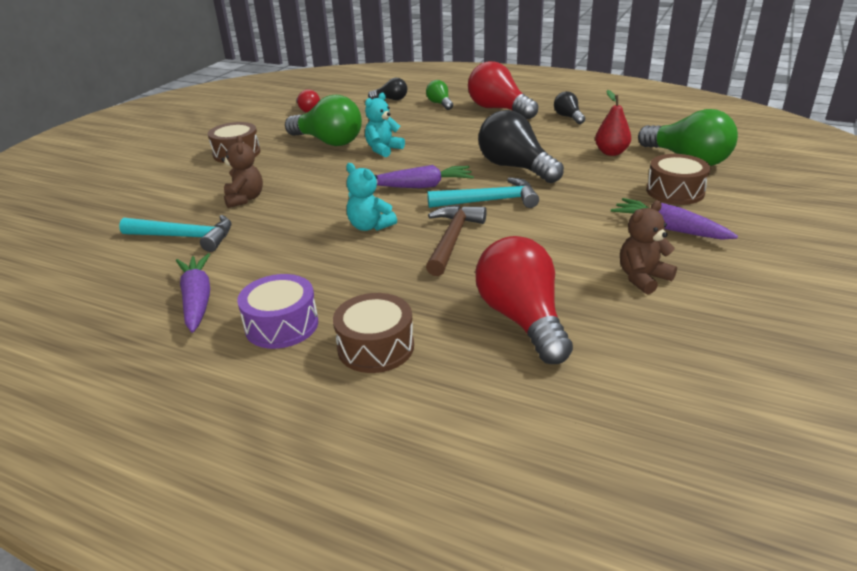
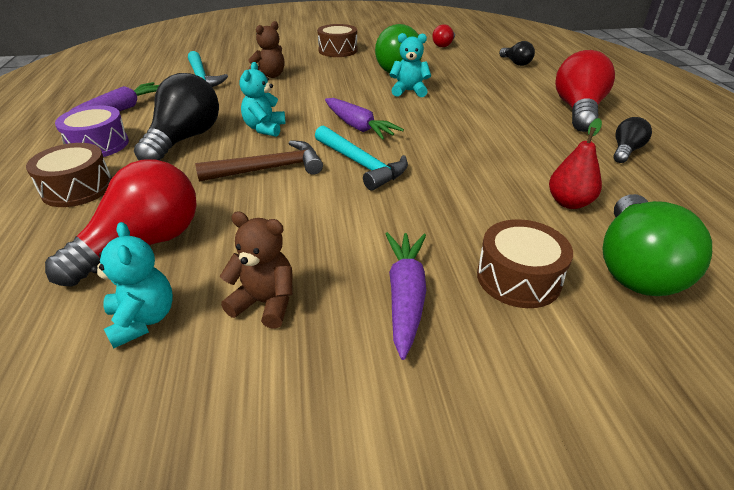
camera: 55 degrees right, 5 degrees up
green light bulb [426,80,453,110] -> none
black light bulb [478,110,564,183] -> black light bulb moved to [134,73,219,160]
none -> turquoise teddy bear [91,222,173,349]

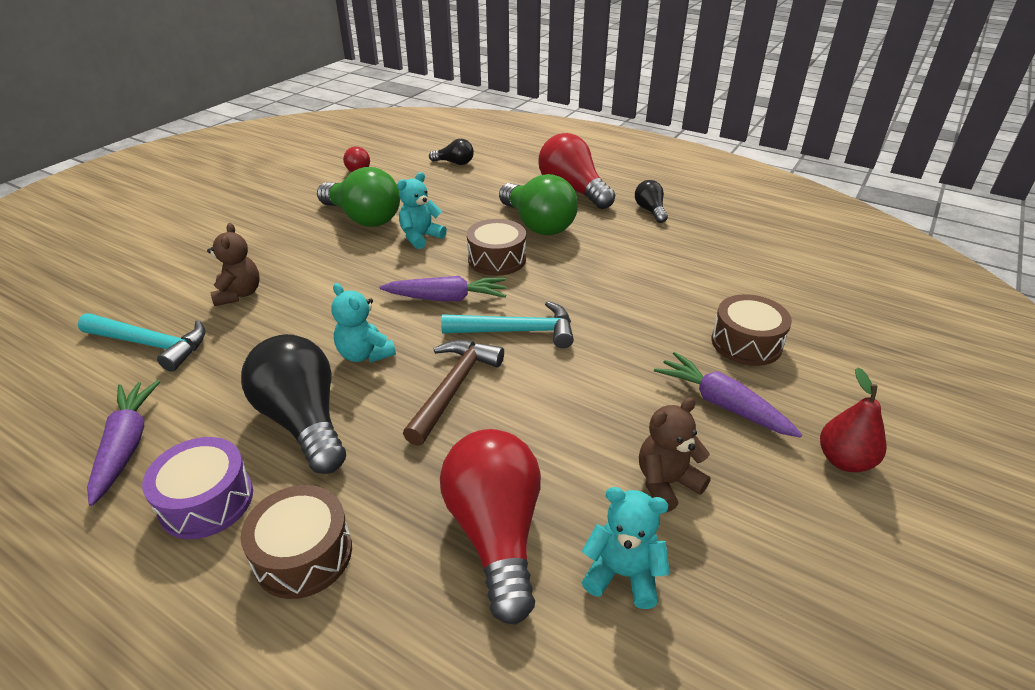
camera: 50 degrees left, 0 degrees up
brown drum [317,24,357,57] -> brown drum moved to [467,219,526,276]
red pear [549,118,602,209] -> red pear moved to [820,367,887,472]
green light bulb [602,194,712,296] -> green light bulb moved to [499,174,578,235]

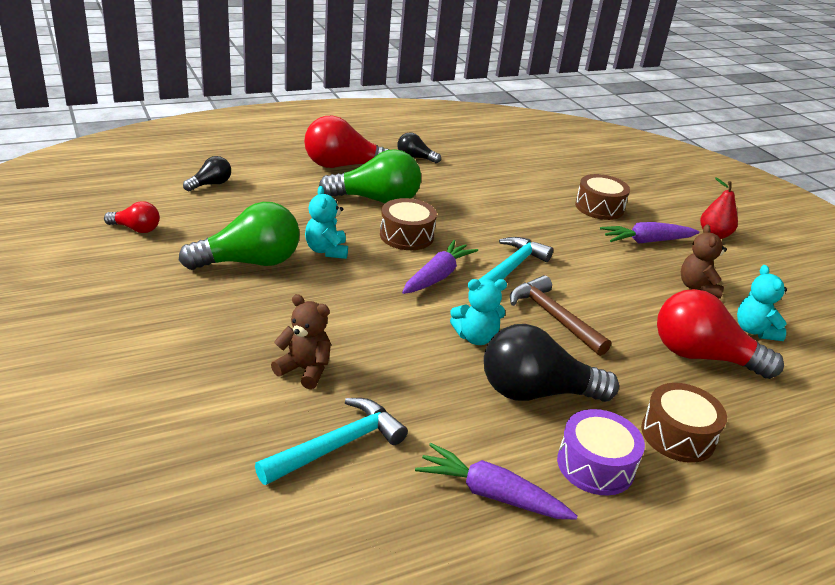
camera: 60 degrees left, 5 degrees down
turquoise teddy bear [582,487,670,609] -> turquoise teddy bear turned 60 degrees counterclockwise [737,265,787,341]

